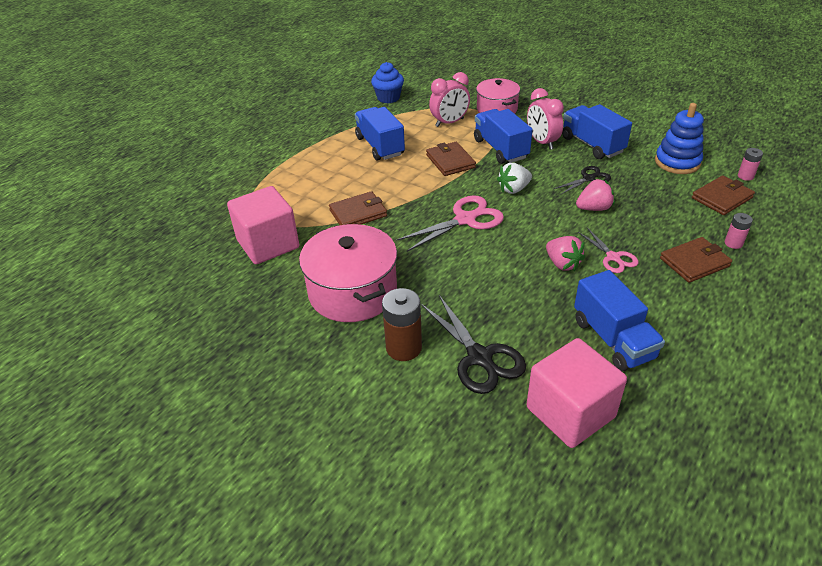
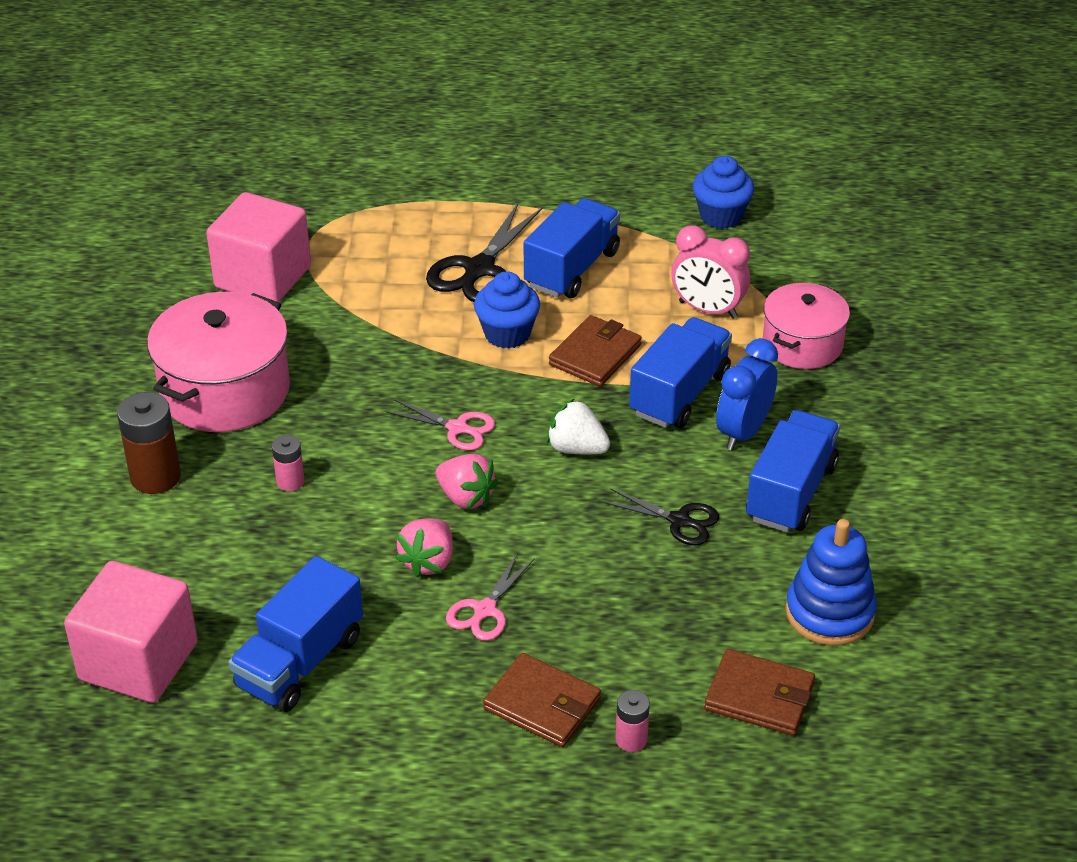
camera: 55 degrees right, 0 degrees up
brown wallet [329,191,387,225] -> none
pink scissors [396,196,504,252] -> pink scissors [386,399,495,450], size x0.60
black scissors [421,295,526,394] -> black scissors moved to [426,202,543,302]
pink clock [527,88,564,150] -> blue clock [716,338,778,451]
pink strawberry [576,179,615,211] -> pink strawberry moved to [436,454,498,509]
pink battery [738,148,763,181] -> pink battery moved to [272,435,305,491]
none -> blue cupcake [474,271,540,349]

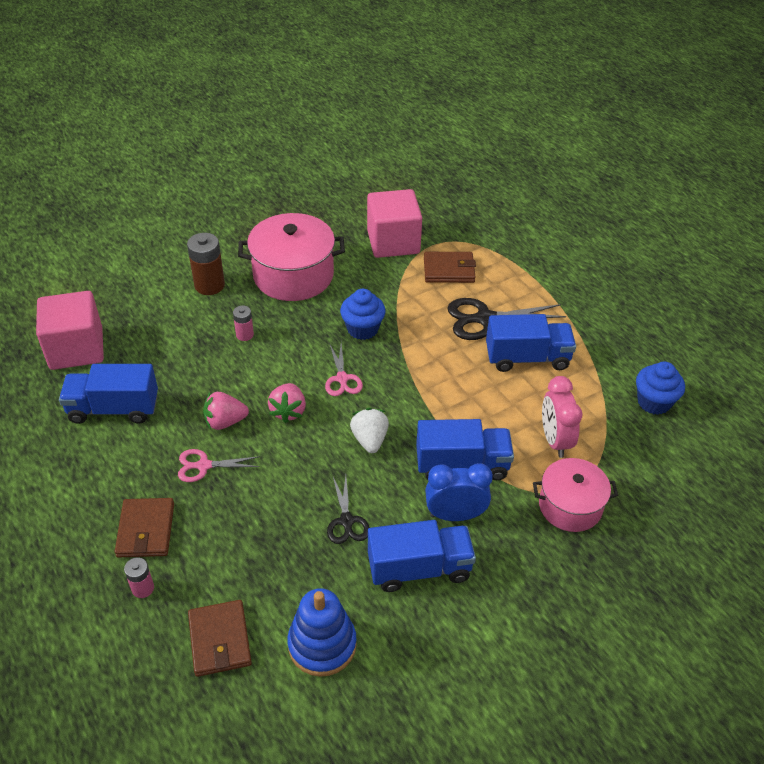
camera: 55 degrees right, 5 degrees up
blue cupcake [474,271,540,349] -> blue cupcake moved to [340,289,386,340]
brown wallet [549,315,642,387] -> brown wallet moved to [424,252,476,283]

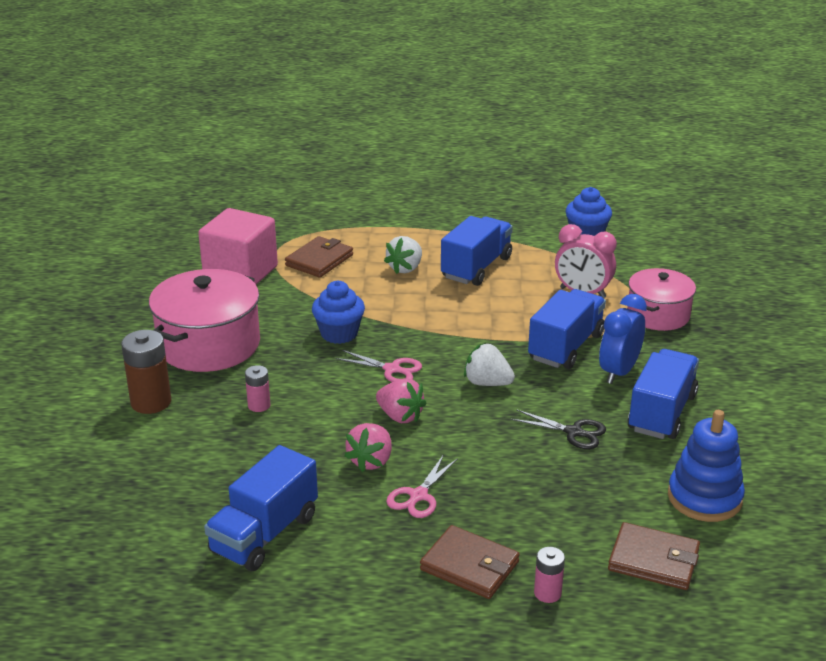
camera: 55 degrees left, 15 degrees down
pink cube [36,291,104,370] -> none
black scissors [447,298,566,340] -> white strawberry [384,236,422,274]

